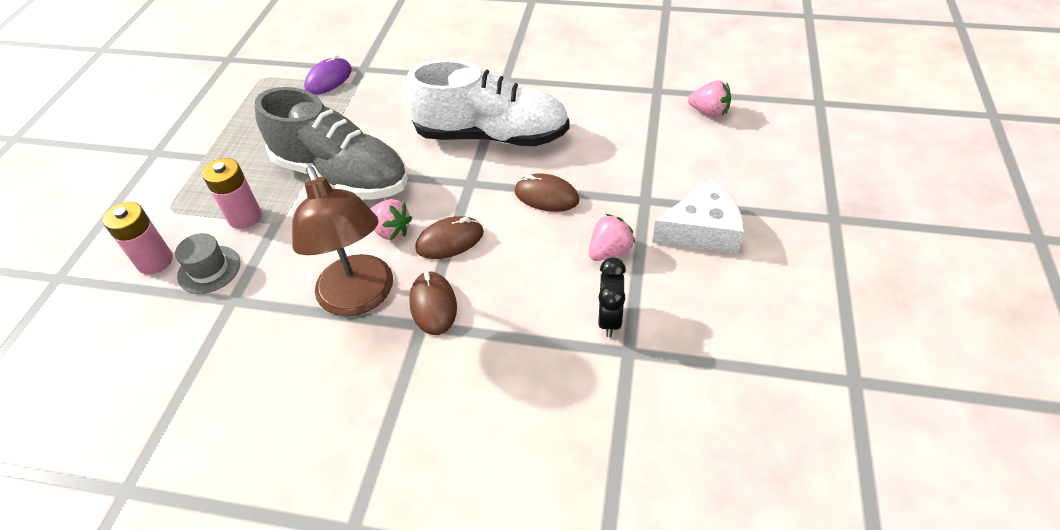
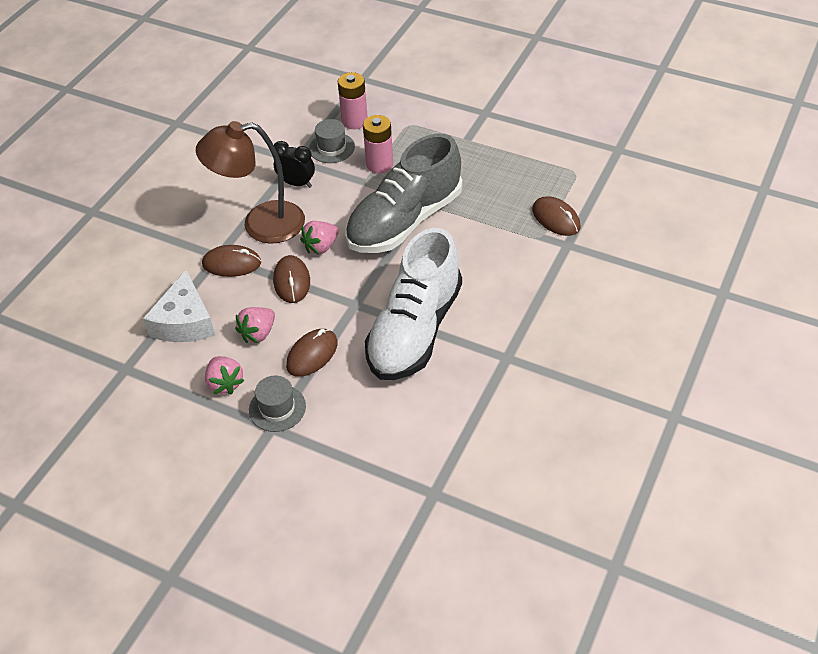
camera: 105 degrees right, 0 degrees up
purple mouse [304,55,352,95] -> brown mouse [532,196,581,236]
black clock [598,257,626,337] -> black clock moved to [274,141,315,188]
white cheese [652,178,744,254] -> white cheese moved to [143,270,215,342]
pink strawberry [688,80,731,117] -> pink strawberry moved to [235,307,275,343]
none -> grey hat [249,376,306,432]

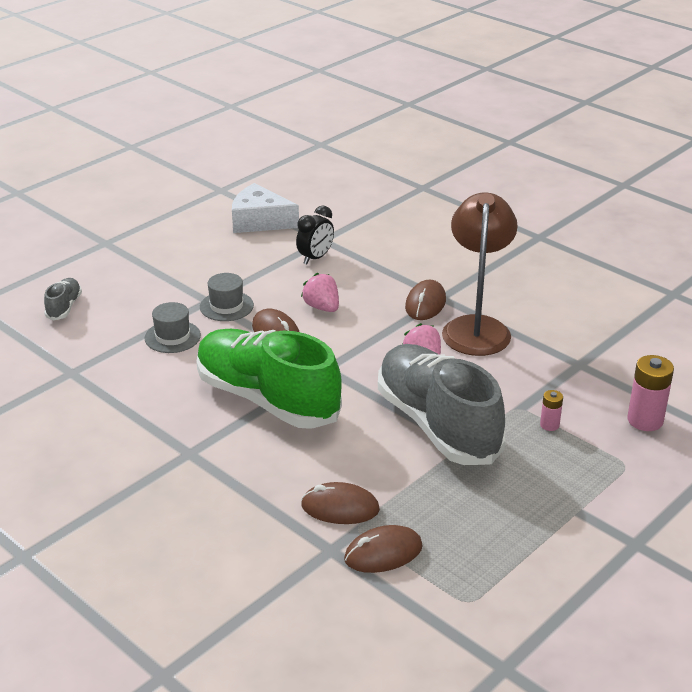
camera: 105 degrees right, 15 degrees down
white cheese [143,270,215,342] -> white cheese moved to [232,183,299,233]
pink strawberry [205,356,244,395] -> none
brown mouse [273,255,310,303] -> brown mouse moved to [301,482,380,524]
black clock [274,141,315,188] -> black clock moved to [296,205,334,265]
grey hat [309,119,355,163] -> grey hat moved to [144,302,201,353]
pink battery [363,115,393,173] -> pink battery [540,390,563,431], size x0.54
white shoe [365,228,462,380] -> green shoe [196,329,342,429]
none -> grey shoe [44,278,82,320]

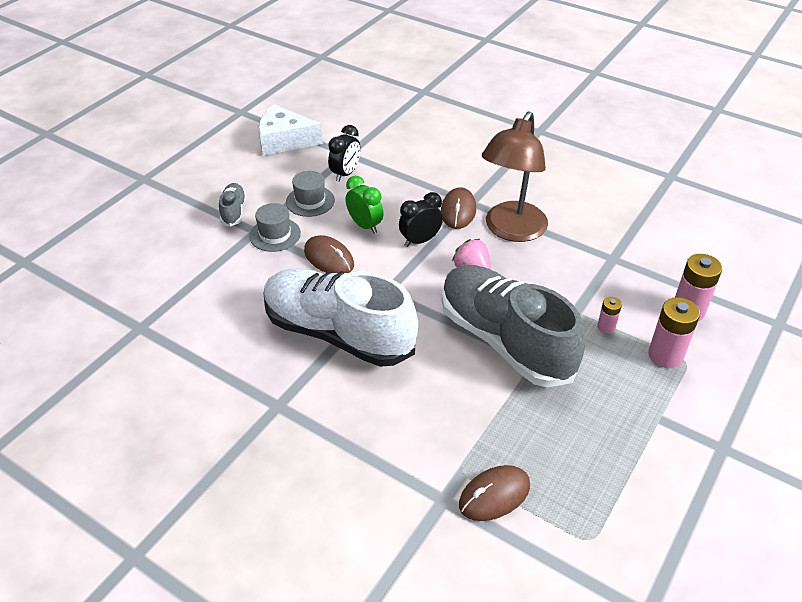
camera: 10 degrees left, 10 degrees up
grey shoe [44,278,82,320] -> grey shoe moved to [219,183,246,227]
grey hat [144,302,201,353] -> grey hat moved to [286,171,335,217]
green shoe [196,329,342,429] -> white shoe [264,269,418,367]
pink strawberry [301,273,339,312] -> green clock [346,176,384,234]
brown mouse [301,482,380,524] -> none
brown lamp [442,192,518,356] -> brown lamp turned 150 degrees counterclockwise [482,111,548,242]
none -> black clock [399,192,443,247]
none -> pink battery [648,297,700,368]

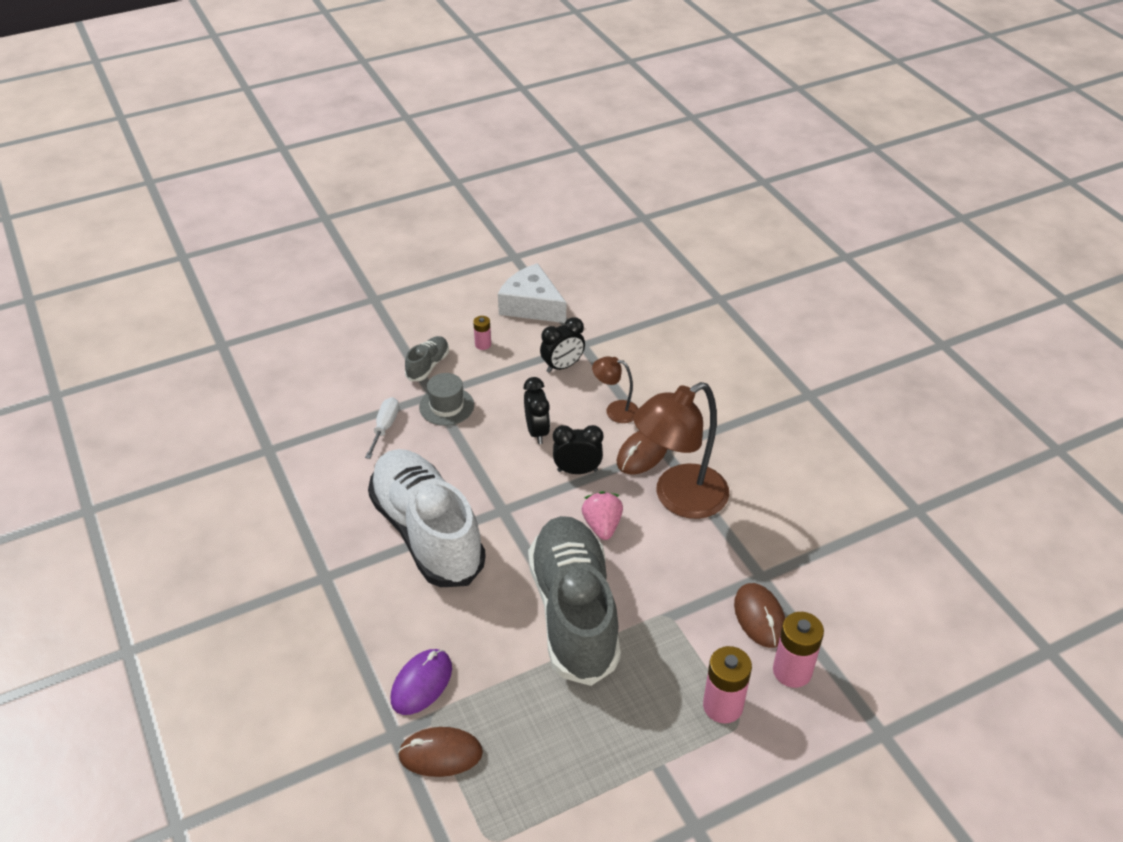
camera: 30 degrees right, 0 degrees up
grey hat [286,171,335,217] -> none
brown mouse [304,235,354,273] -> brown mouse moved to [734,583,785,648]
green clock [346,176,384,234] -> black clock [523,377,550,444]
pink battery [597,297,622,334] -> pink battery moved to [473,316,491,350]
none -> white screwdriver [365,397,399,459]
none -> purple mouse [391,649,452,715]
none -> brown lamp [592,356,638,423]

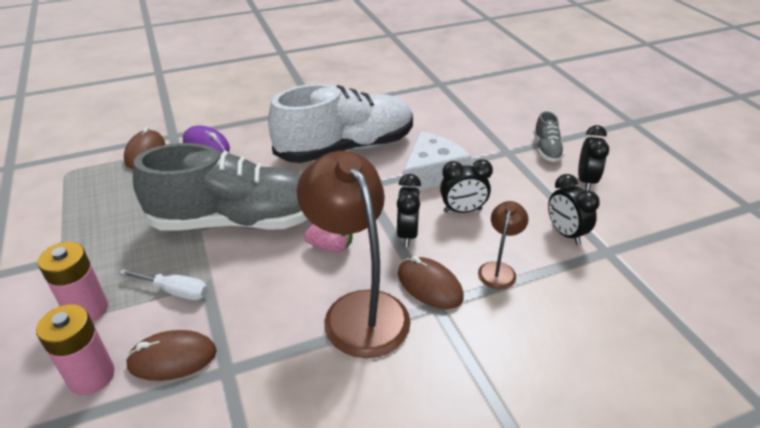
camera: 95 degrees right, 5 degrees down
white screwdriver [365,397,399,459] -> white screwdriver moved to [119,269,208,300]
grey shoe [405,336,449,381] -> grey shoe turned 60 degrees clockwise [534,111,565,162]
grey hat [419,373,474,426] -> none
pink battery [473,316,491,350] -> black clock [578,125,609,191]
white cheese [498,263,566,323] -> white cheese moved to [402,131,472,190]

